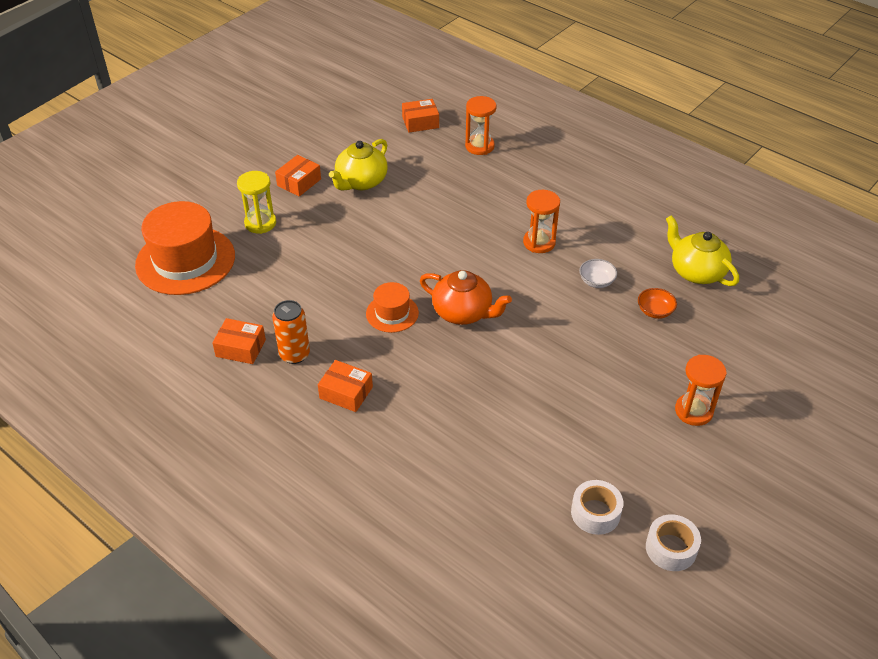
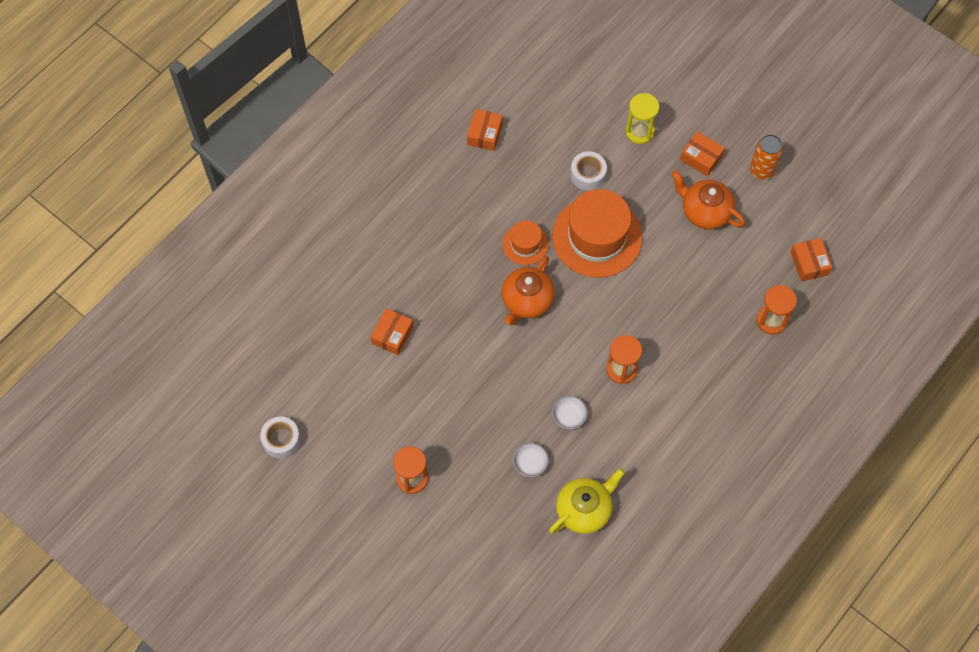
camera: 90 degrees right, 20 degrees up
orange hat [135,201,235,295] -> orange hat moved to [552,189,642,278]
orange can [272,300,310,364] -> orange can moved to [750,134,783,179]
orange box [318,360,373,412] -> orange box moved to [371,308,414,355]
yellow teapot [329,139,388,191] -> orange teapot [671,171,745,229]
white tape [571,480,623,535] -> white tape moved to [570,151,607,190]
orange bowl [638,288,677,319] -> white bowl [513,443,549,477]

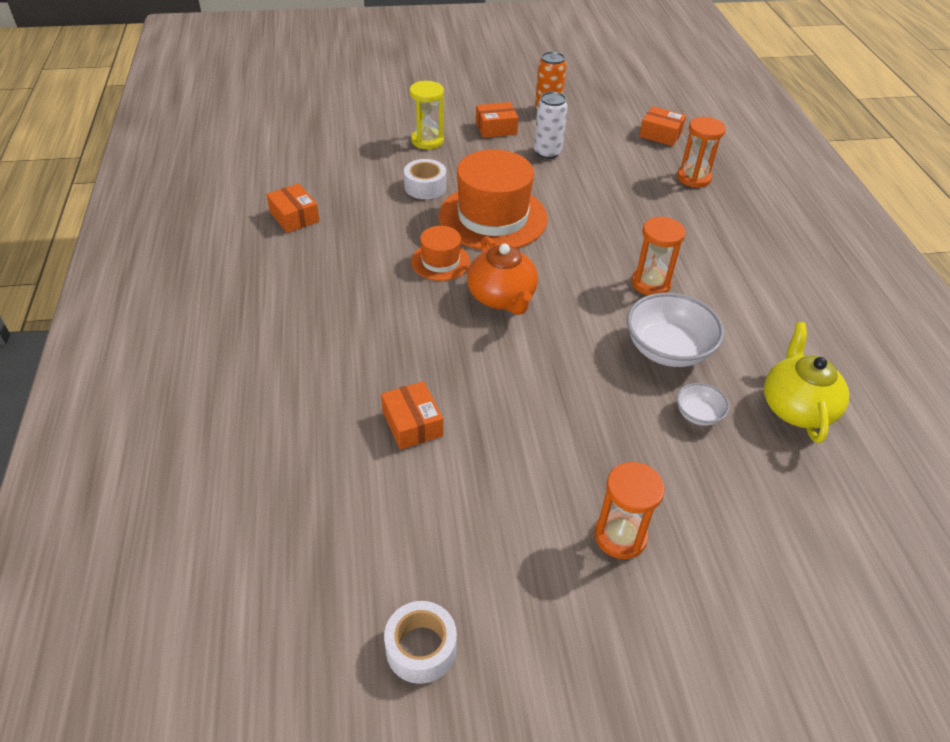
camera: 50 degrees left, 20 degrees down
white bowl [552,396,587,429] -> white bowl [627,293,724,367], size x1.96
orange teapot [671,171,745,229] -> white can [534,92,568,159]

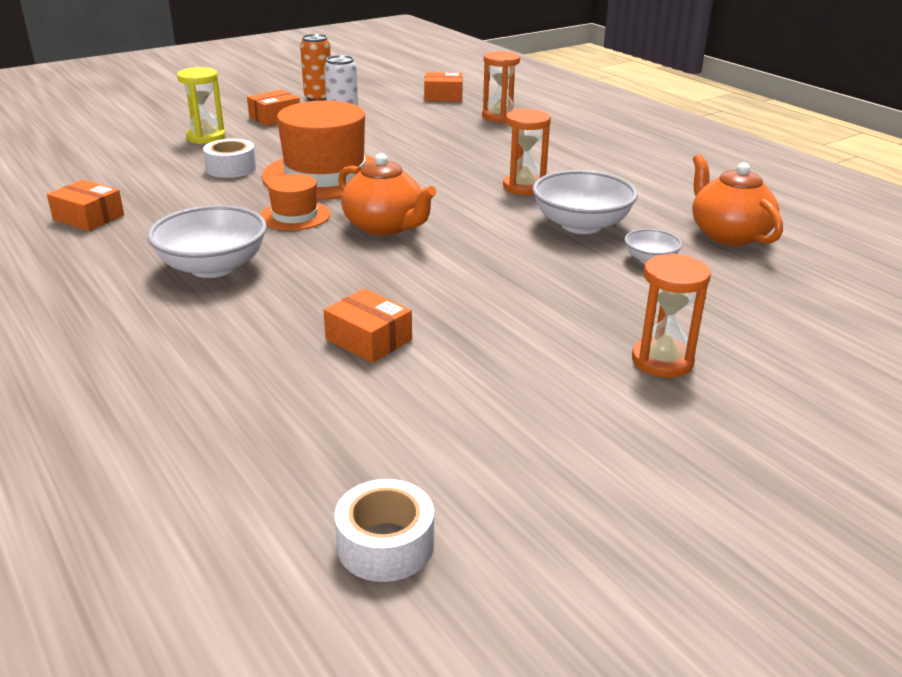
camera: 25 degrees left, 15 degrees down
white tape [384,601,457,684] -> white tape moved to [334,479,434,582]
yellow teapot [764,322,849,443] -> orange teapot [692,154,783,246]
none -> white bowl [147,205,267,278]

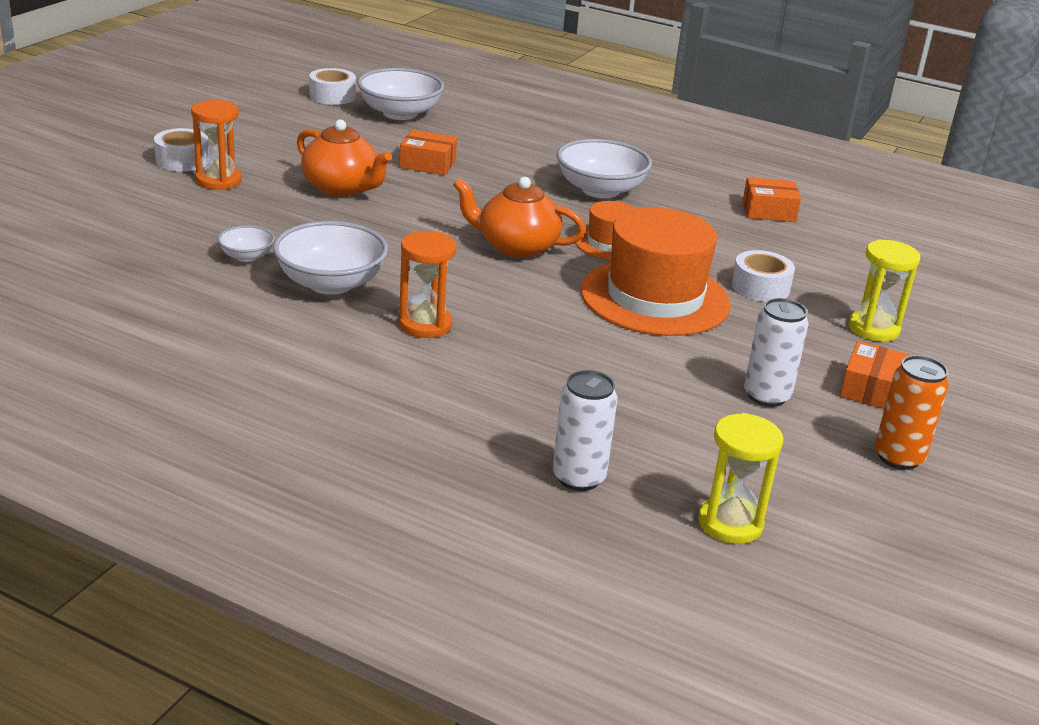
camera: 150 degrees right, 0 degrees up
orange box [424,72,463,102] -> yellow hourglass [698,413,783,544]
orange hourglass [482,51,520,123] -> white can [553,370,618,491]
orange teapot [692,154,783,246] -> orange teapot moved to [297,119,392,197]
none -> white tape [154,128,209,172]
none -> white bowl [357,68,444,120]

